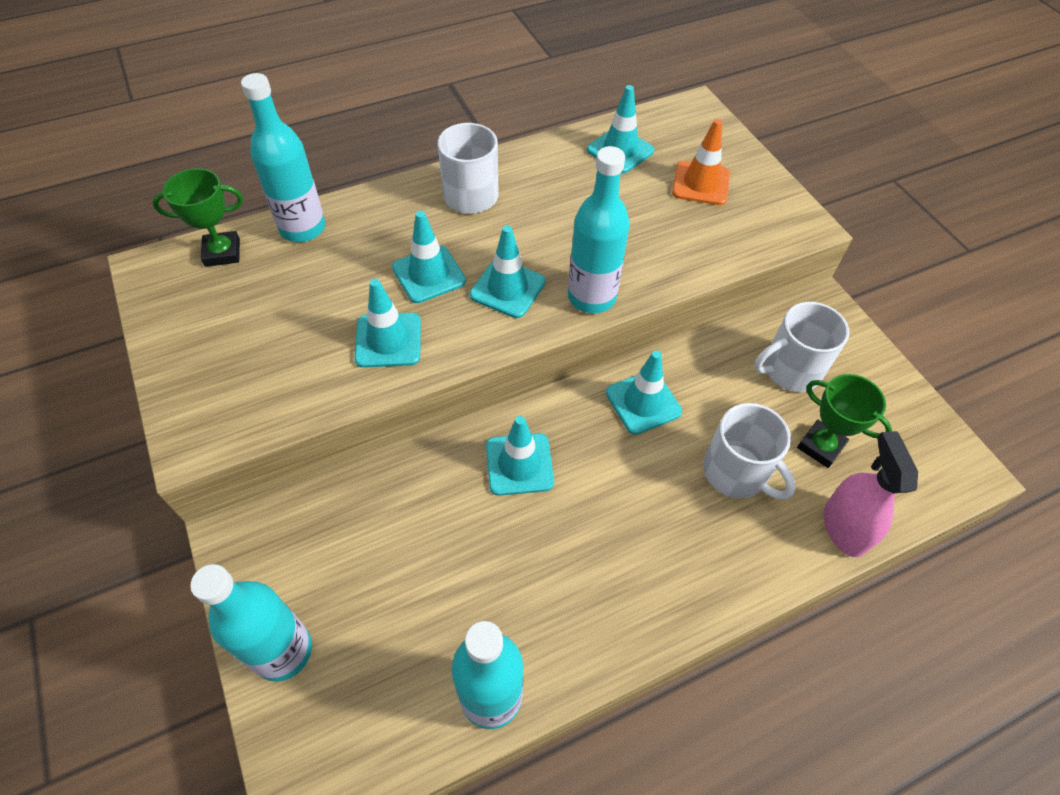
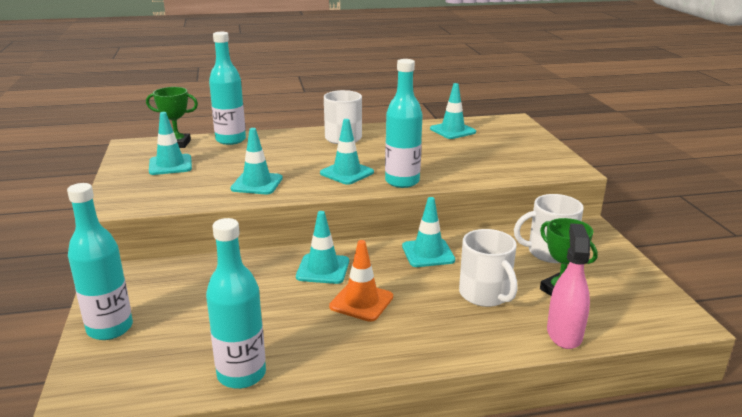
camera: 15 degrees right, 30 degrees down
turquoise traffic cone [392,211,466,303] -> turquoise traffic cone moved to [149,112,192,175]
orange traffic cone [672,119,730,205] -> orange traffic cone moved to [329,240,393,322]

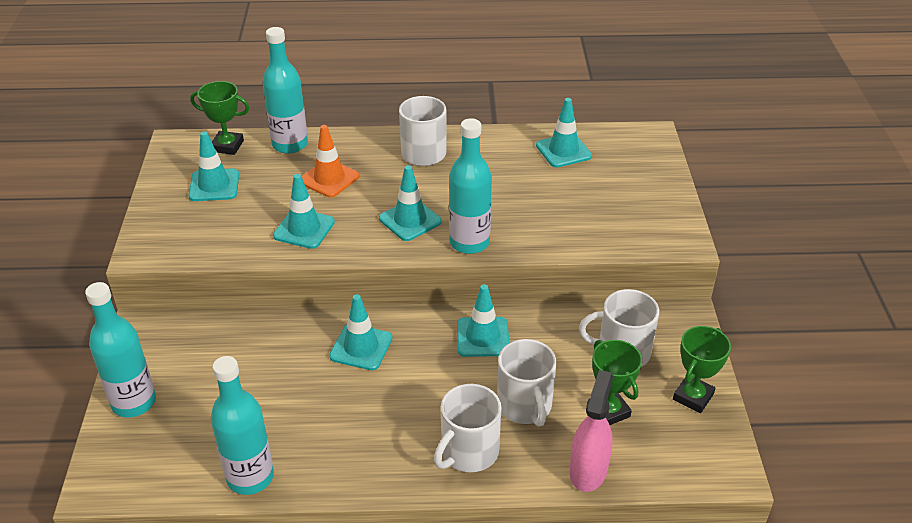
camera: 10 degrees right, 15 degrees up
orange traffic cone [329,240,393,322] -> orange traffic cone moved to [301,125,360,198]
none -> white mug [434,384,502,472]
none -> green trophy [673,326,731,413]

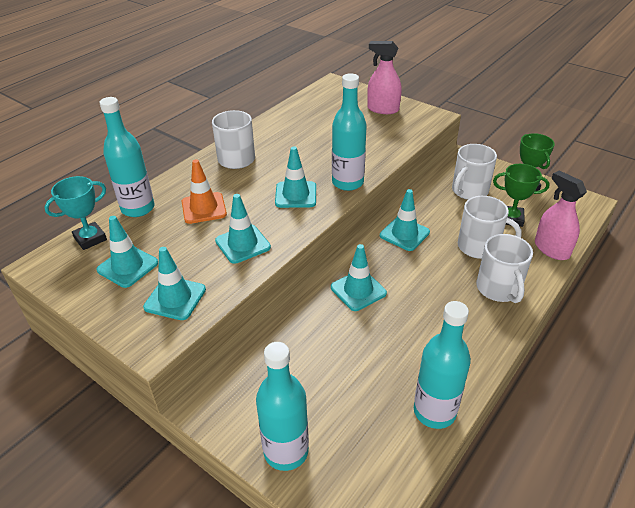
camera: 50 degrees left, 0 degrees up
green trophy [190,81,249,155] -> turquoise trophy [44,176,107,250]
turquoise traffic cone [536,98,592,168] -> turquoise traffic cone moved to [143,247,206,320]
none -> pink spray bottle [367,41,402,114]

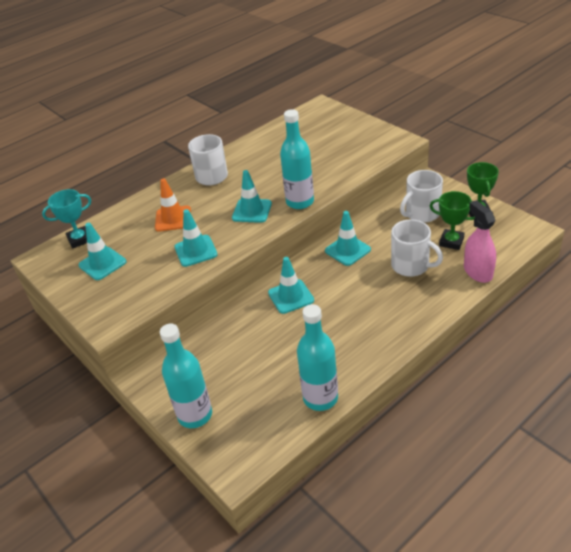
camera: 15 degrees right, 0 degrees up
turquoise bottle [99,97,154,217] -> none
turquoise traffic cone [143,247,206,320] -> none
pink spray bottle [367,41,402,114] -> none
white mug [476,234,533,303] -> none

